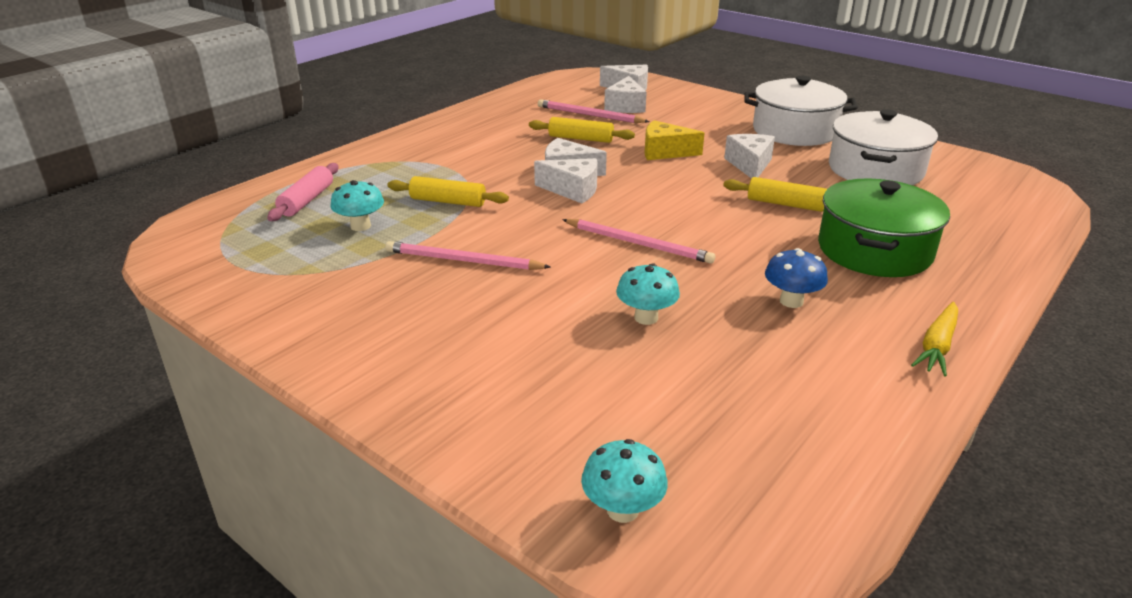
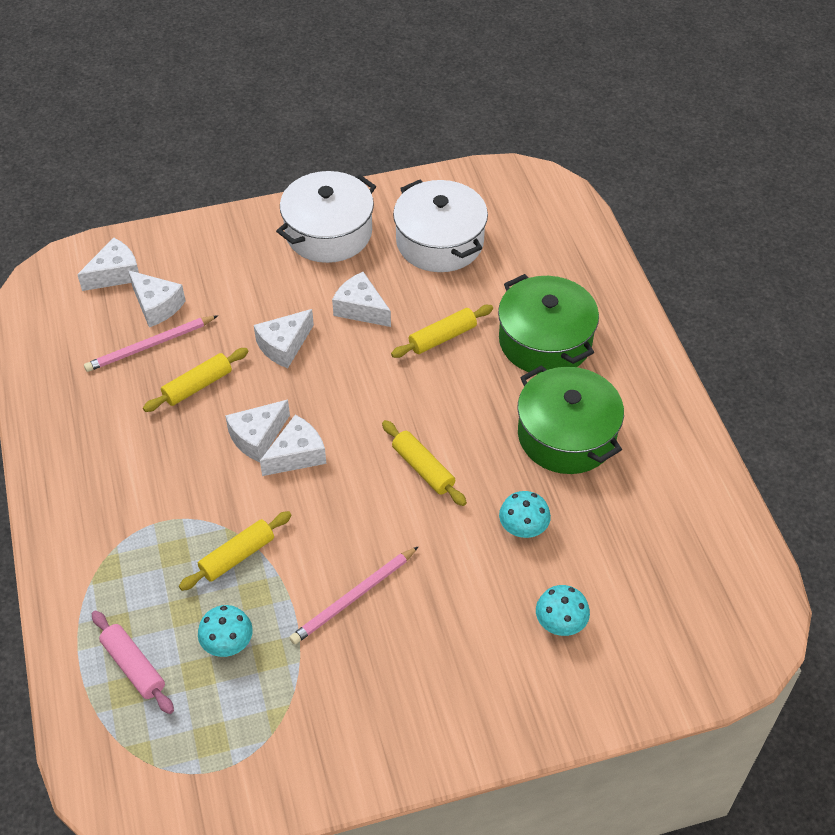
camera: 55 degrees left, 20 degrees up
pink pencil [562,219,715,264] -> yellow rolling pin [382,420,467,506]
turquoise mushroom [581,439,668,523] -> turquoise mushroom moved to [536,585,590,636]
yellow cheese [645,120,704,160] -> white cheese [254,309,314,368]
blue mushroom [765,248,828,308] -> green pot [517,365,624,474]
yellow carrot [911,302,958,376] -> none

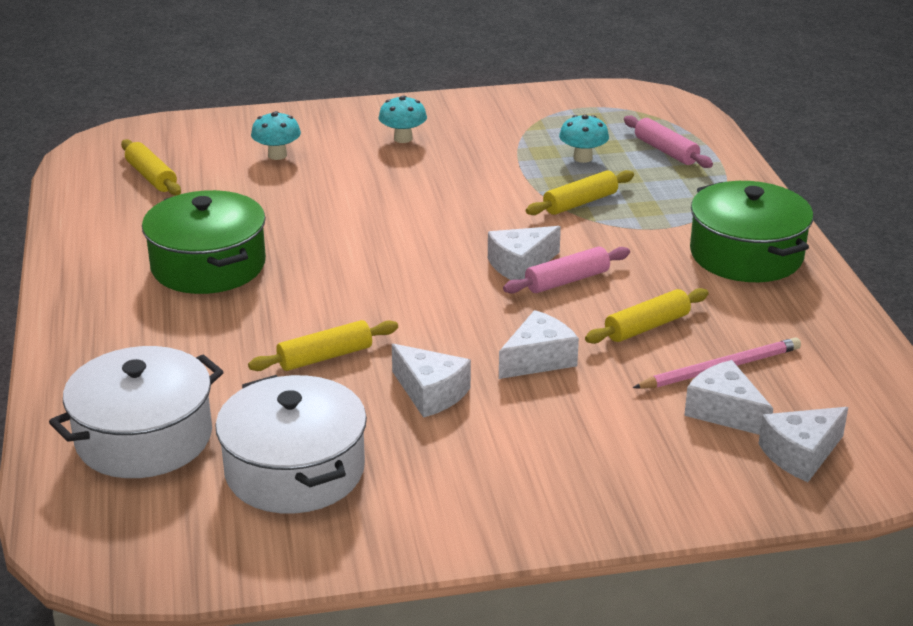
camera: 175 degrees left, 20 degrees down
white cheese [225,400,290,462] -> pink rolling pin [503,246,630,294]
white pot [276,171,376,263] -> white pot moved to [49,346,224,478]
pink pencil [289,546,419,644] -> none
yellow rolling pin [382,420,467,506] -> yellow rolling pin moved to [121,139,181,195]
green pot [498,274,599,374] -> green pot moved to [690,181,813,282]
turquoise mushroom [499,491,551,538] -> turquoise mushroom moved to [379,95,427,143]

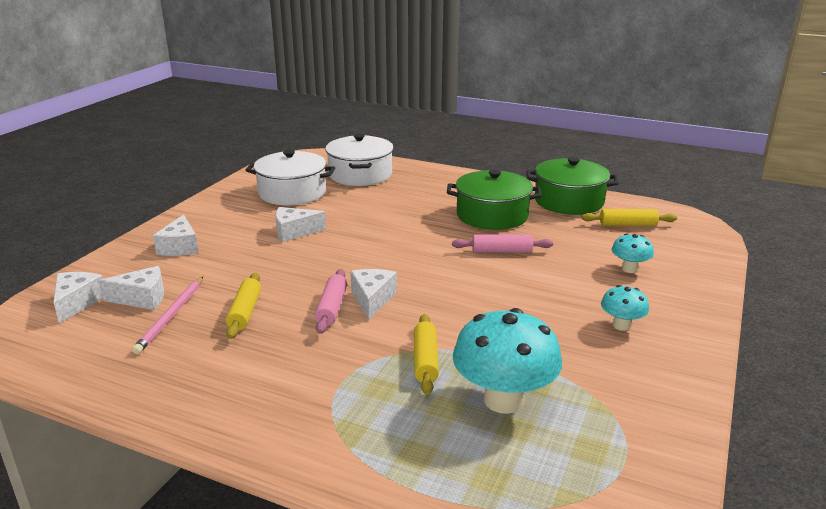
camera: 125 degrees right, 5 degrees down
yellow rolling pin [248,320,398,371] -> none
white cheese [499,310,579,379] -> white cheese moved to [153,214,199,256]
turquoise mushroom [559,115,609,163] -> turquoise mushroom [453,308,562,414], size x1.96
pink rolling pin [624,116,713,168] -> pink rolling pin moved to [452,234,553,253]
green pot [690,181,813,282] -> green pot moved to [526,157,619,215]

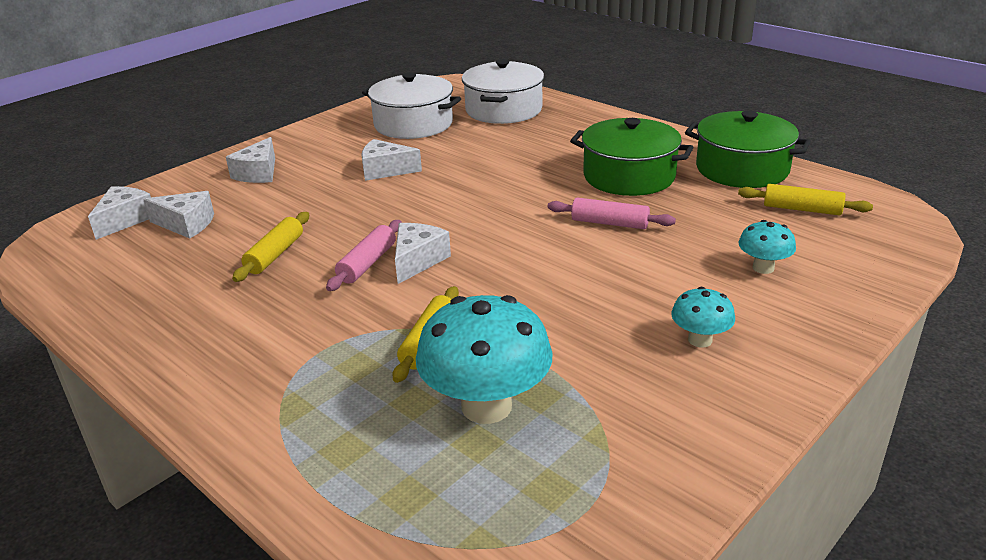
camera: 20 degrees right, 5 degrees up
pink pencil [132,277,203,354] -> none

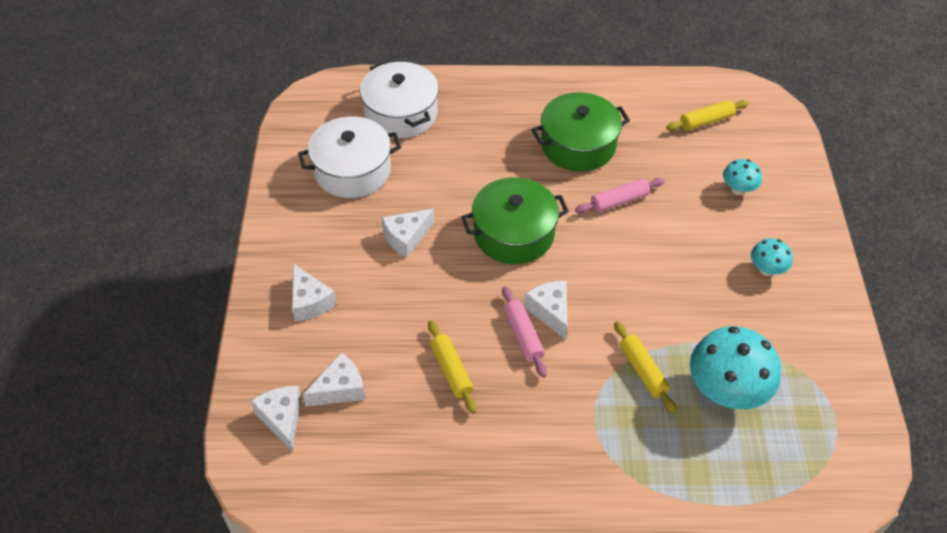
camera: 45 degrees left, 20 degrees up
green pot [685,111,811,188] -> green pot moved to [461,177,569,264]

